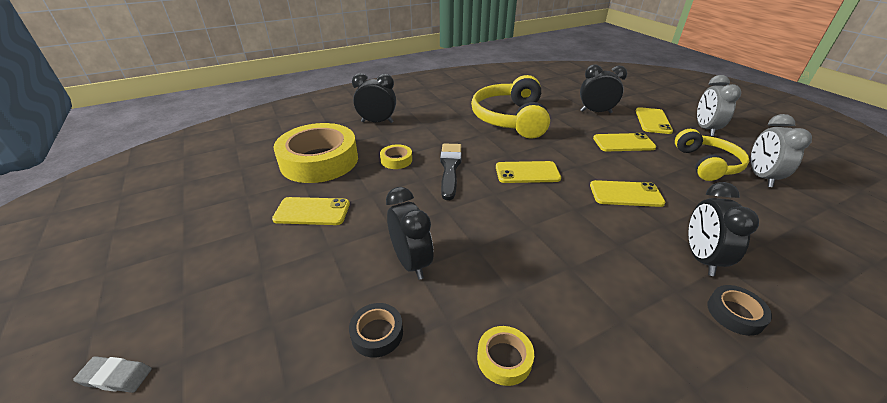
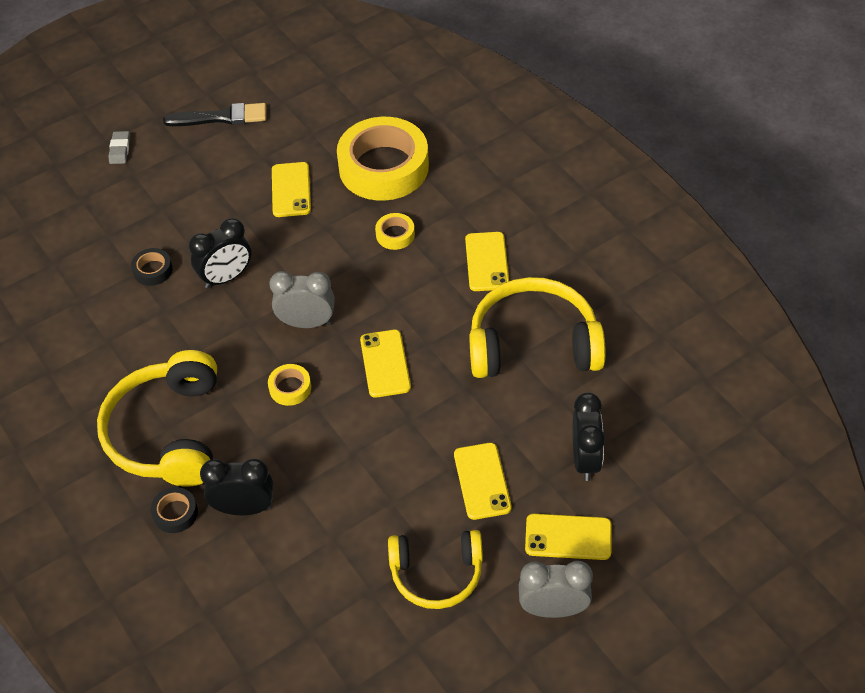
camera: 85 degrees right, 15 degrees up
black clock [352,73,396,123] -> none
black brush [440,144,462,200] -> black brush moved to [163,103,266,126]
yellow tape [477,326,534,386] -> yellow tape moved to [268,364,311,406]
yellow phone [590,180,666,207] -> yellow phone moved to [465,232,509,291]
grey clock [751,114,812,187] -> grey clock moved to [269,271,335,328]
none -> yellow headphones [97,350,217,487]

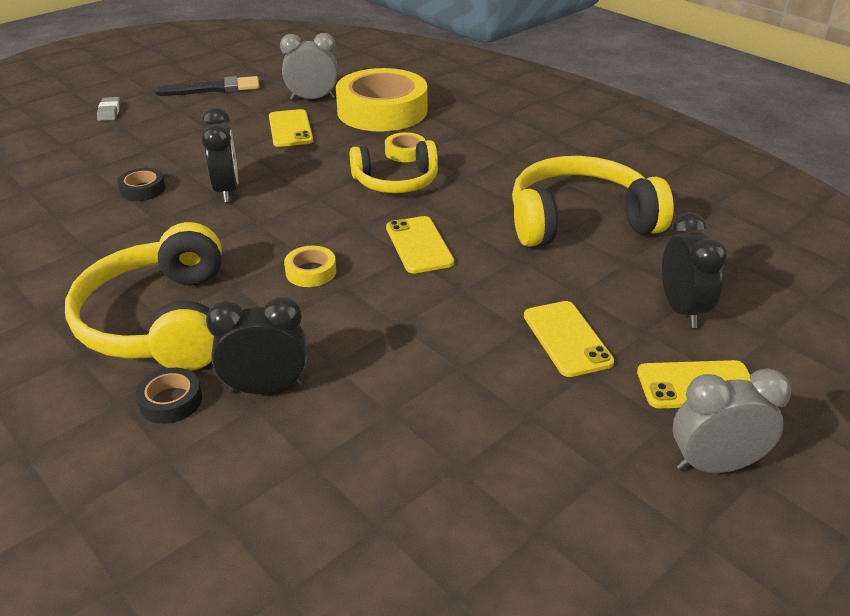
camera: 10 degrees left, 15 degrees down
black clock [189,218,251,288] -> black clock turned 60 degrees counterclockwise [202,108,238,202]
grey clock [269,271,335,328] -> grey clock moved to [280,33,338,100]
yellow headphones [388,530,483,609] -> yellow headphones moved to [350,140,438,193]
yellow phone [465,232,509,291] -> none

